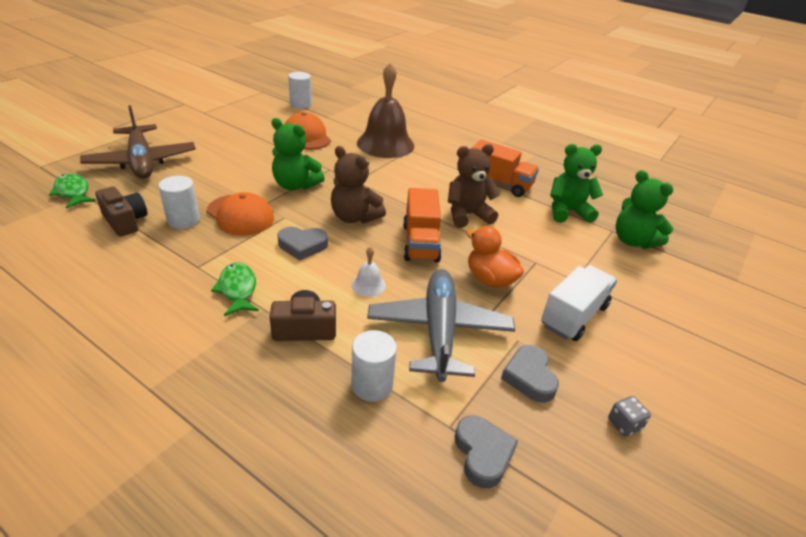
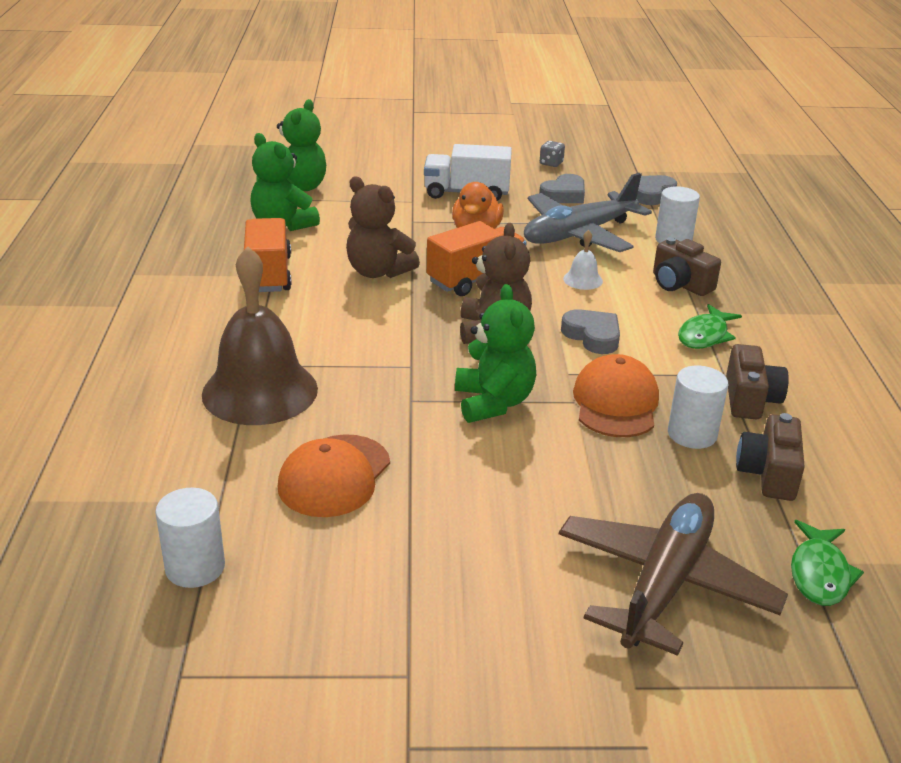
camera: 125 degrees left, 5 degrees down
none -> brown camera [726,344,789,419]

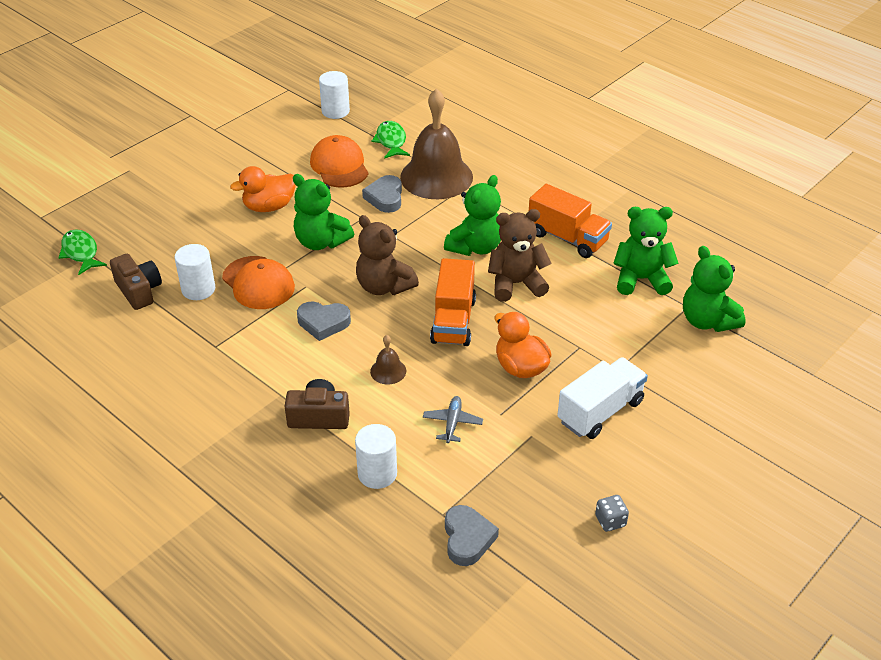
camera: 135 degrees right, 10 degrees up
grey plane [524,173,652,252] -> grey plane [423,396,483,443], size x0.41
grey heart [539,174,585,203] -> grey heart moved to [362,175,402,213]
brown plane [559,493,788,656] -> none
white bell [563,230,603,290] -> brown bell [370,335,406,384]
green fish [678,304,742,349] -> green fish moved to [372,121,410,159]
brown camera [726,344,789,419] -> none
none -> orange duck [230,166,296,212]
none -> green teddy bear [444,175,501,256]

